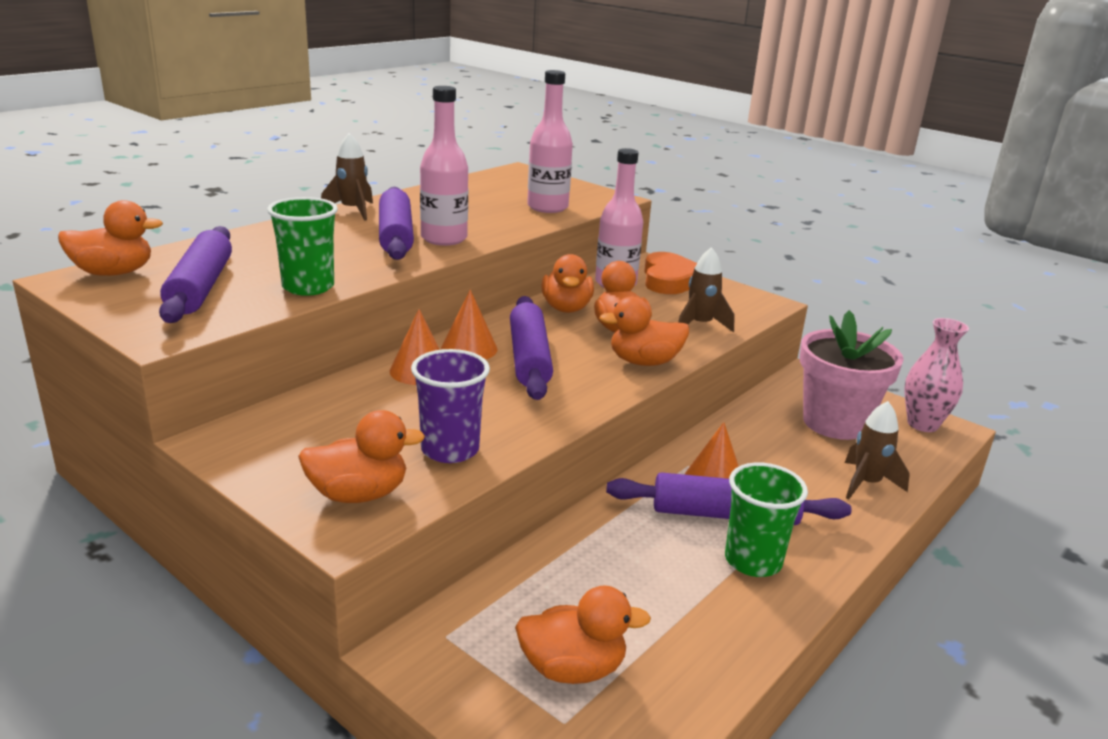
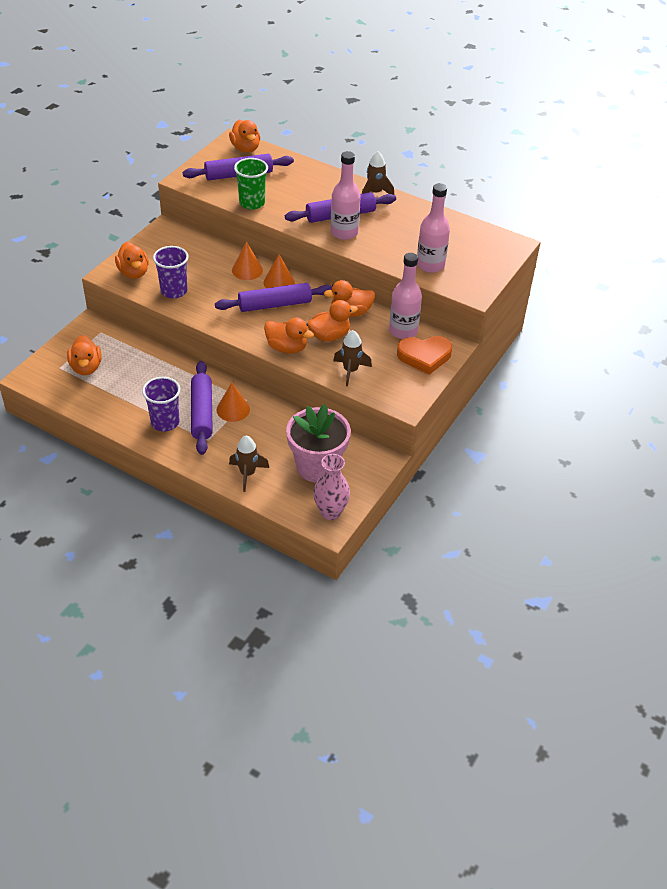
camera: 80 degrees right, 20 degrees up
orange duck [599,296,689,366] -> orange duck turned 135 degrees clockwise [264,318,314,354]
green cup [725,462,808,577] -> purple cup [142,377,180,431]

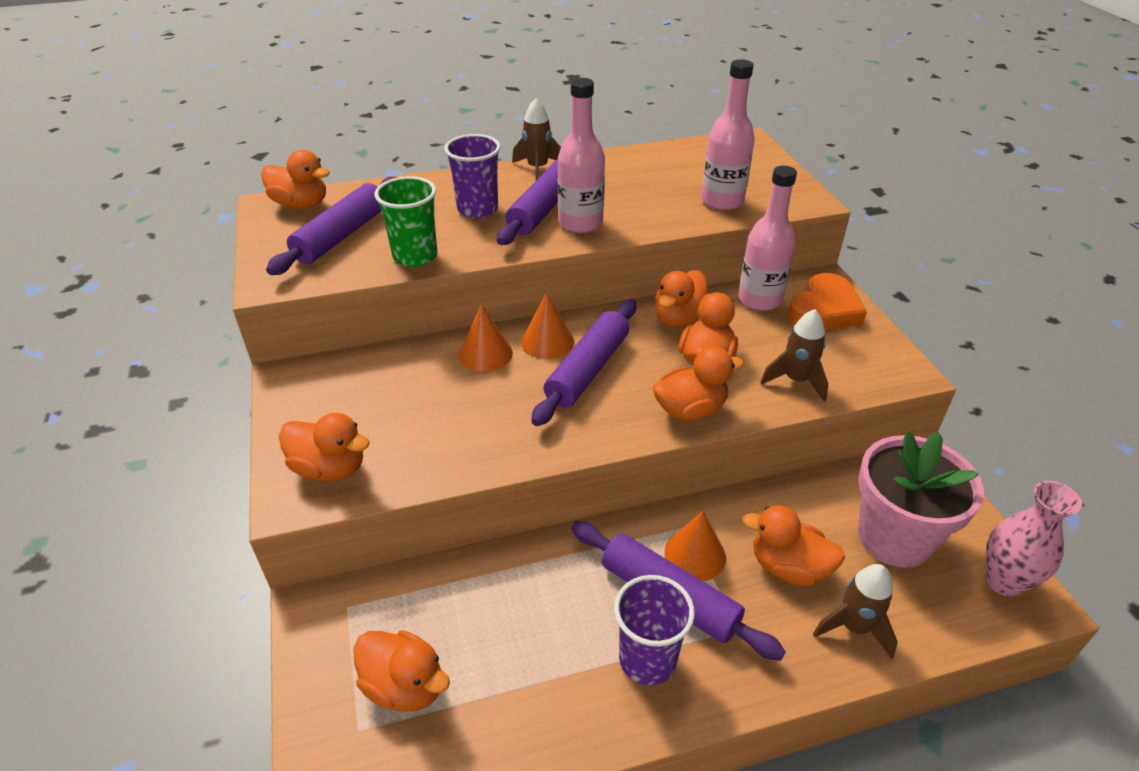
camera: 45 degrees left, 5 degrees down
purple cup [153,246,188,298] -> purple cup moved to [444,134,501,218]
none -> orange duck [742,505,845,586]

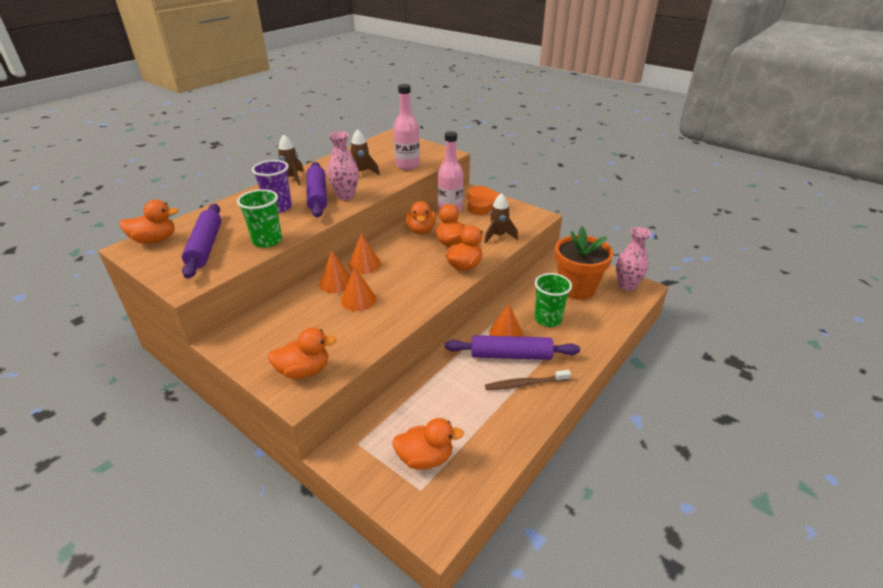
camera: 35 degrees left, 5 degrees down
purple rolling pin [531,299,636,426] -> none
pink bottle [557,78,605,233] -> pink vase [327,131,359,200]
purple cup [614,575,695,685] -> brown toothbrush [485,370,571,390]
orange duck [742,505,845,586] -> green cup [534,273,572,327]
brown rocket [813,564,898,659] -> brown rocket moved to [350,129,380,175]
pink flower pot [858,431,984,568] -> orange flower pot [555,227,613,300]
none -> orange cone [341,267,376,311]

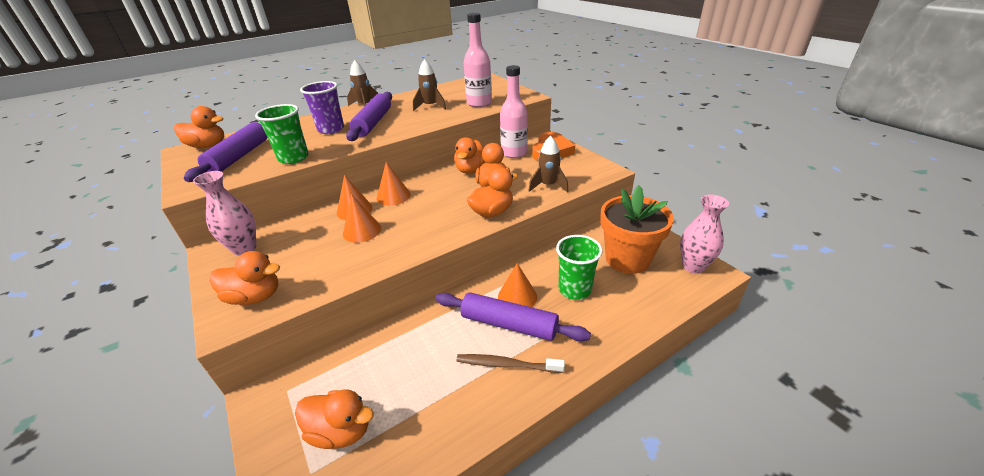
camera: 20 degrees right, 0 degrees up
pink vase [327,131,359,200] -> pink vase moved to [193,171,256,255]

